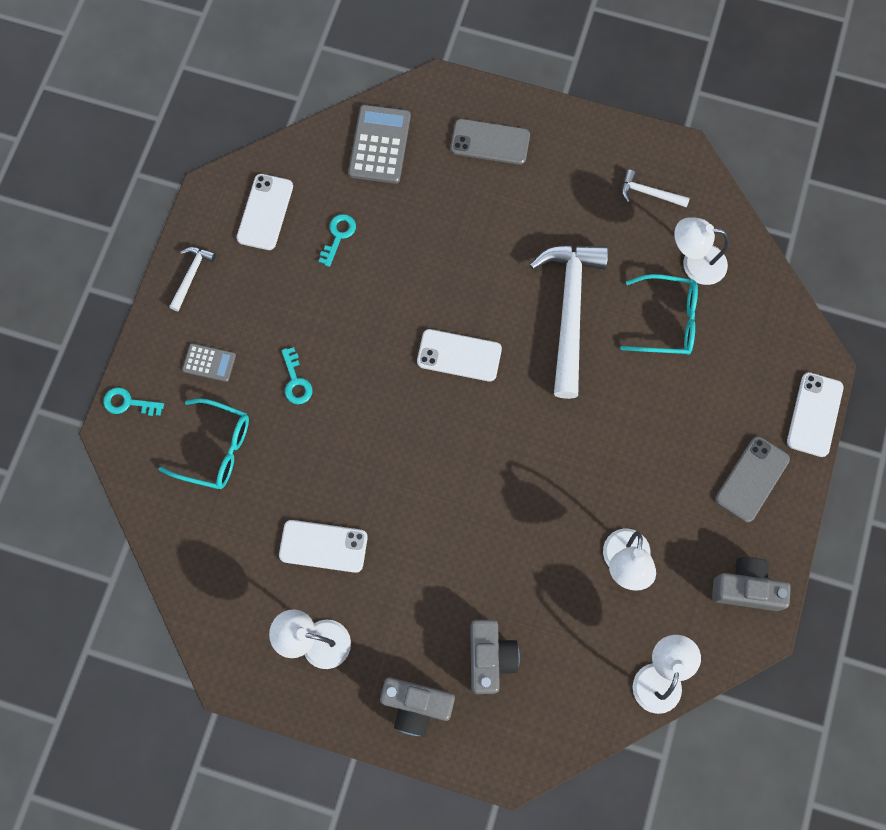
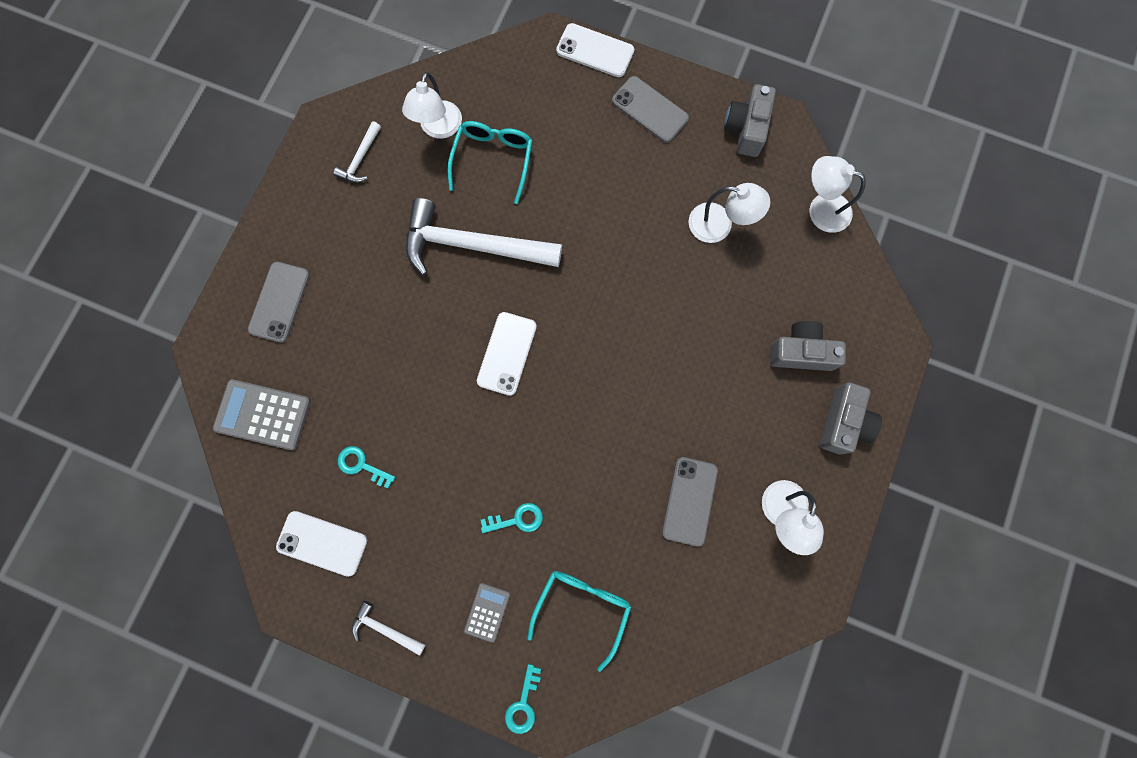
camera: 85 degrees left, 5 degrees up
white phone [279,520,368,573] -> grey phone [662,457,718,547]

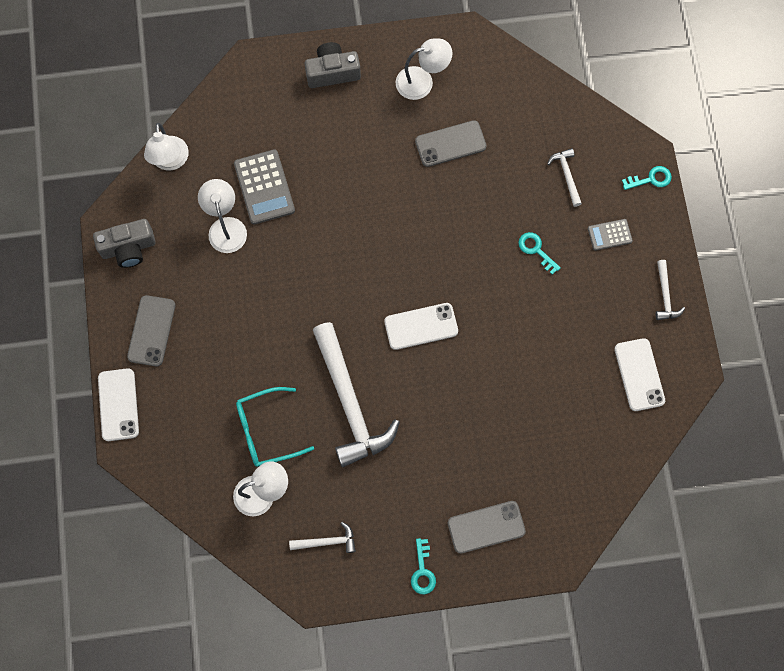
camera: 120 degrees left, 5 degrees down
grey calculator [213,379,311,450] -> grey calculator moved to [234,149,295,224]
turquoise key [338,446,395,488] -> turquoise key moved to [411,538,436,595]
turquoise glasses [527,571,631,672] -> white hammer [547,148,582,207]
grey camera [770,321,846,371] -> none

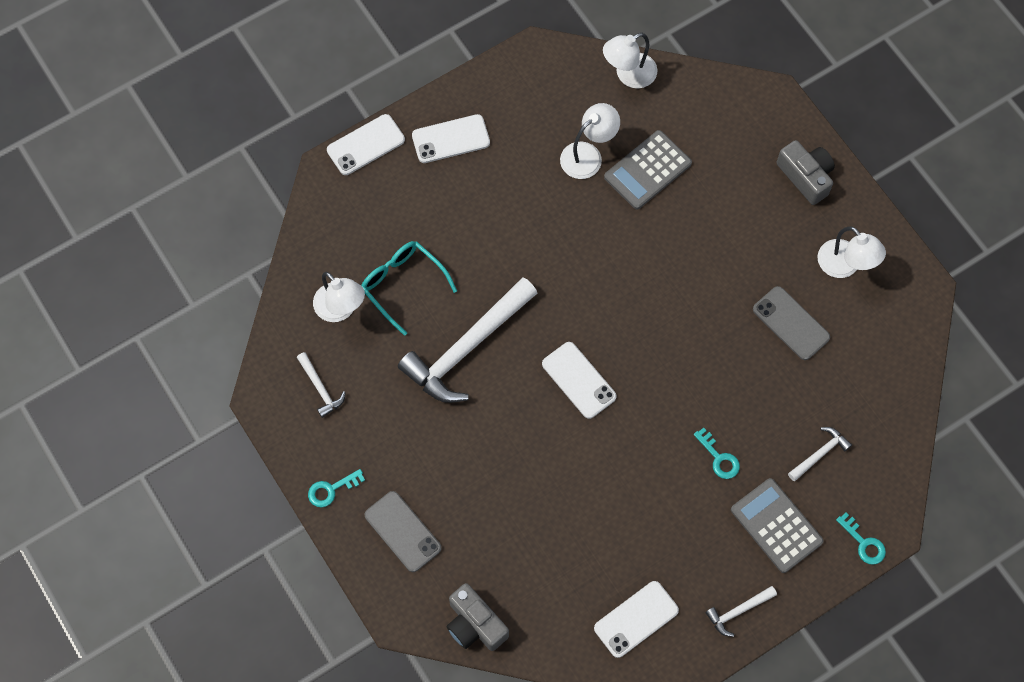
camera: 65 degrees right, 5 degrees down
grey camera [93,219,156,268] -> grey camera moved to [447,583,509,651]
grey phone [127,295,175,366] -> white phone [412,114,490,163]
turquoise key [518,232,561,275] -> turquoise key turned 120 degrees clockwise [694,428,740,479]
grey calculator [588,219,633,251] -> grey calculator [731,478,824,573], size x1.77

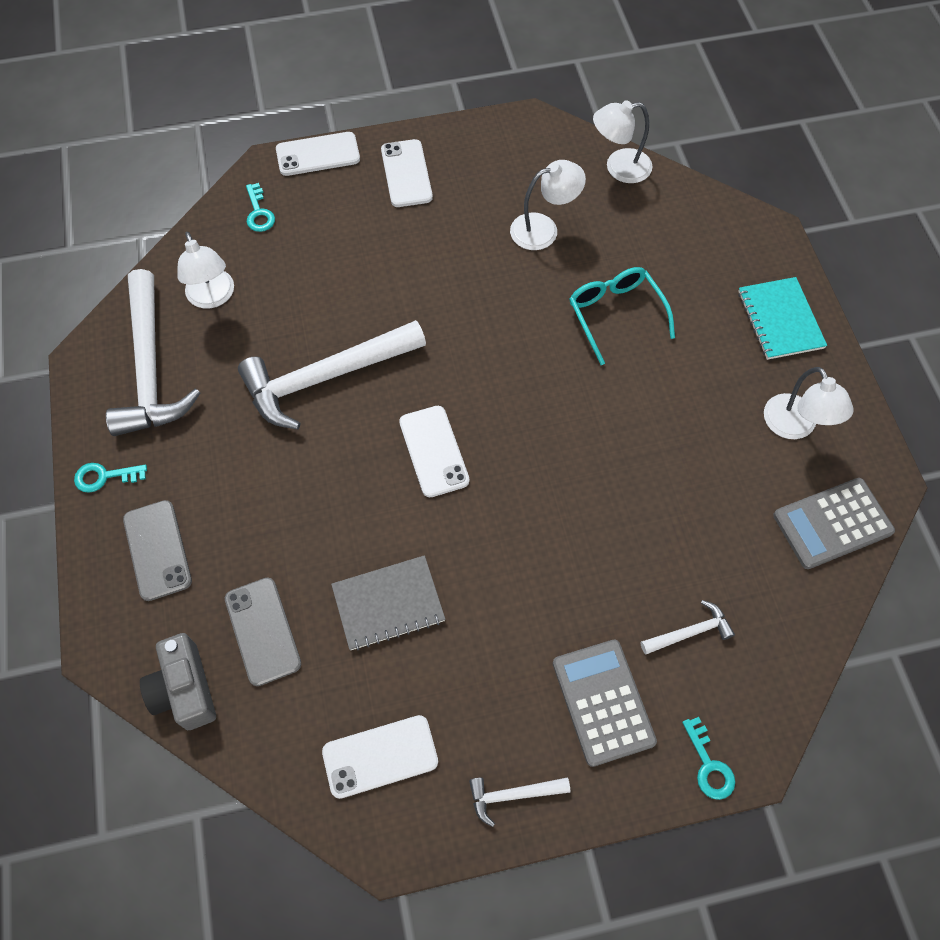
camera: 20 degrees right, 5 degrees down
white hammer [297,352,346,418] -> white hammer [106,269,200,436], size x2.26
turquoise glasses [361,241,457,336] -> turquoise glasses moved to [569,267,675,365]
white phone [412,114,490,163] -> white phone turned 75 degrees clockwise [381,139,433,207]
grey calculator [604,130,692,209] -> grey calculator moved to [773,478,895,569]
turquoise key [694,428,740,479] -> turquoise key moved to [246,183,275,232]
grey phone [753,286,830,360] -> grey phone moved to [225,577,301,686]
grey camera [777,140,835,205] -> turquoise notebook [738,277,827,360]
none -> grey notebook [331,555,445,650]

